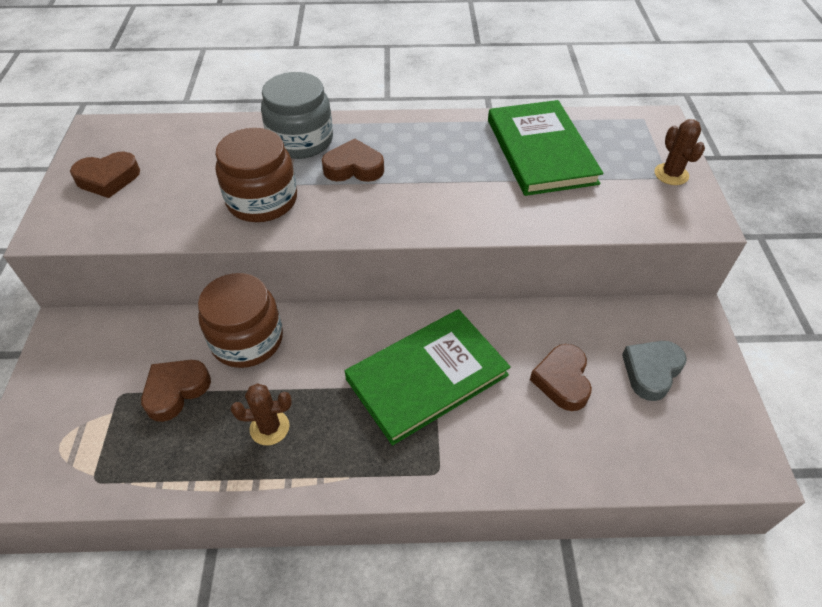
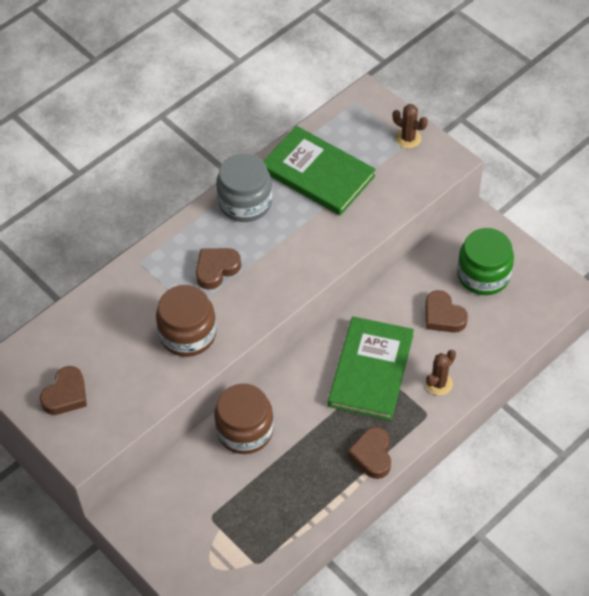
camera: 40 degrees left, 5 degrees up
brown heart [141,360,211,422] -> brown heart moved to [348,427,391,479]
brown cactus [231,383,292,445] -> brown cactus moved to [425,350,456,396]
grey jar [261,72,333,159] -> grey jar moved to [216,153,272,222]
grey heart [622,341,687,401] -> green jar [457,228,514,295]

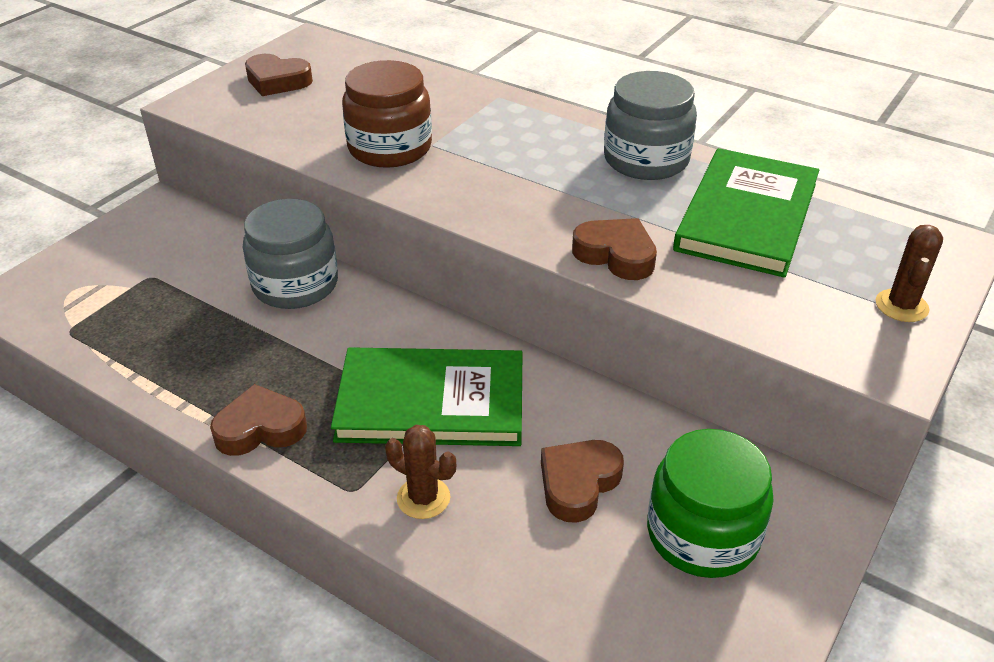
camera: 75 degrees right, 15 degrees down
brown heart [196,248,241,290] -> brown heart moved to [572,218,657,280]
brown jar [214,383,274,454] -> grey jar [243,199,338,309]

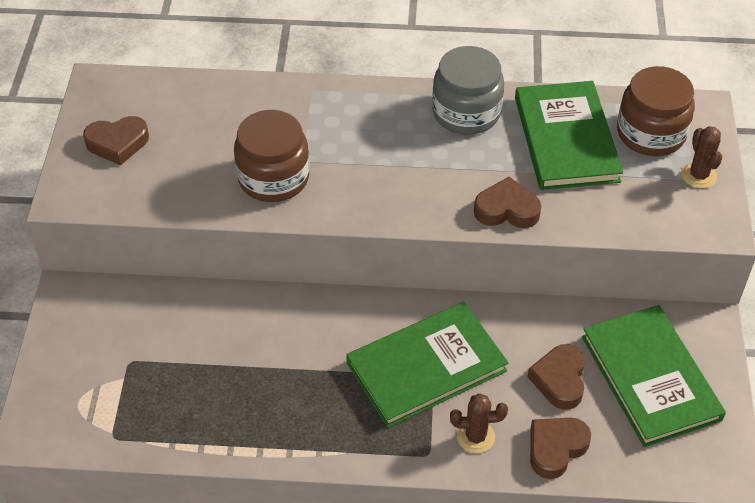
camera: 30 degrees left, 10 degrees up
brown heart [210,384,307,456] -> brown heart moved to [530,418,591,479]
grey jar [243,199,338,309] -> none
green jar [647,429,774,578] -> green book [582,305,726,447]
none -> brown jar [617,66,695,156]

